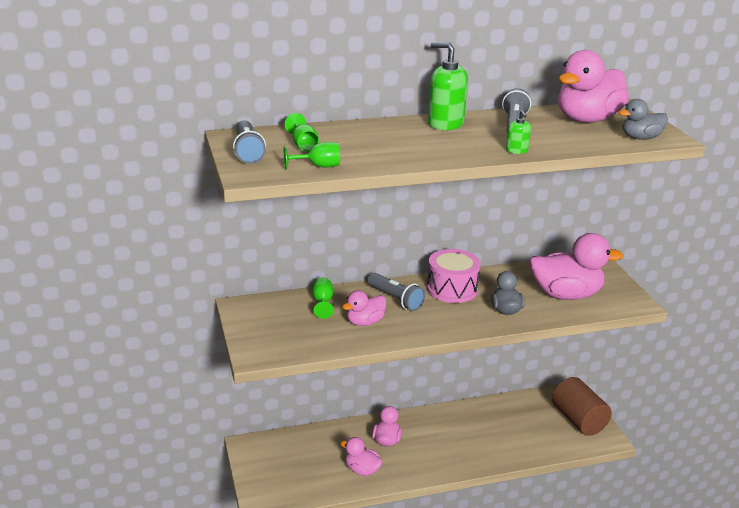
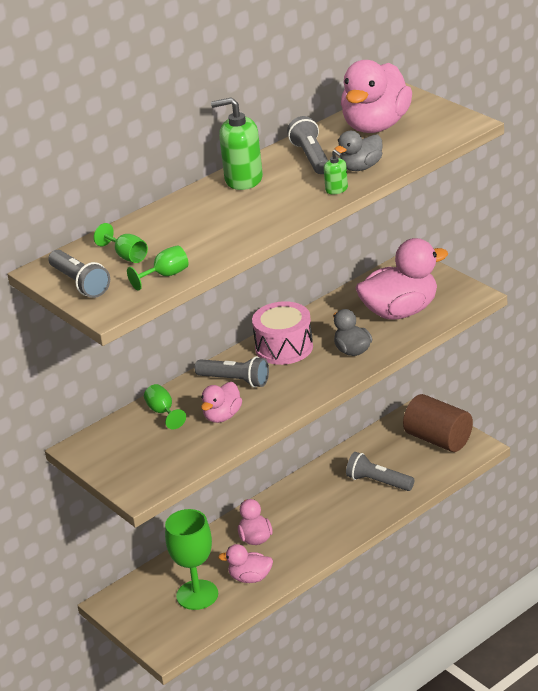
camera: 20 degrees left, 5 degrees up
grey duck [619,99,668,140] -> grey duck moved to [335,131,383,171]
none -> green goblet [165,509,218,610]
none -> grey flashlight [346,452,414,491]

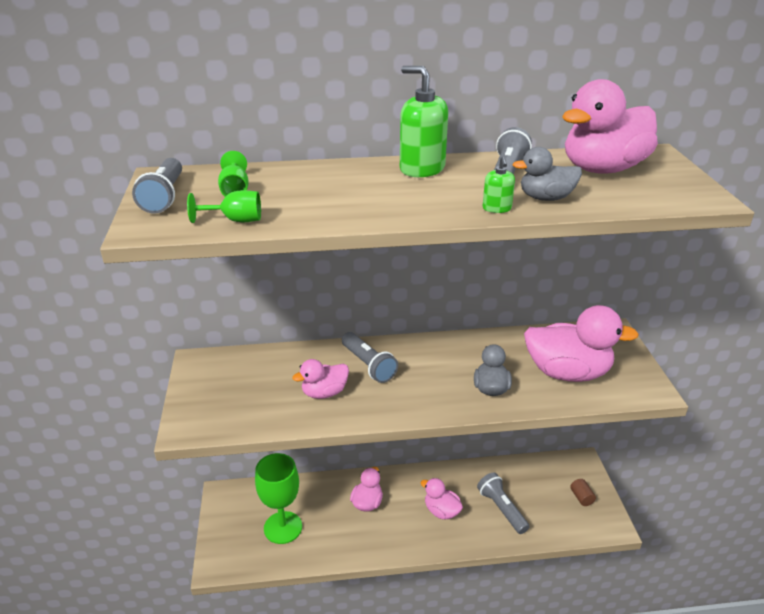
camera: 30 degrees right, 0 degrees up
green goblet [144,384,186,429] -> none
pink duck [218,544,273,583] -> pink duck moved to [421,478,463,520]
pink drum [252,301,313,365] -> none
brown cylinder [403,394,473,452] -> brown cylinder [570,479,596,506], size x0.41

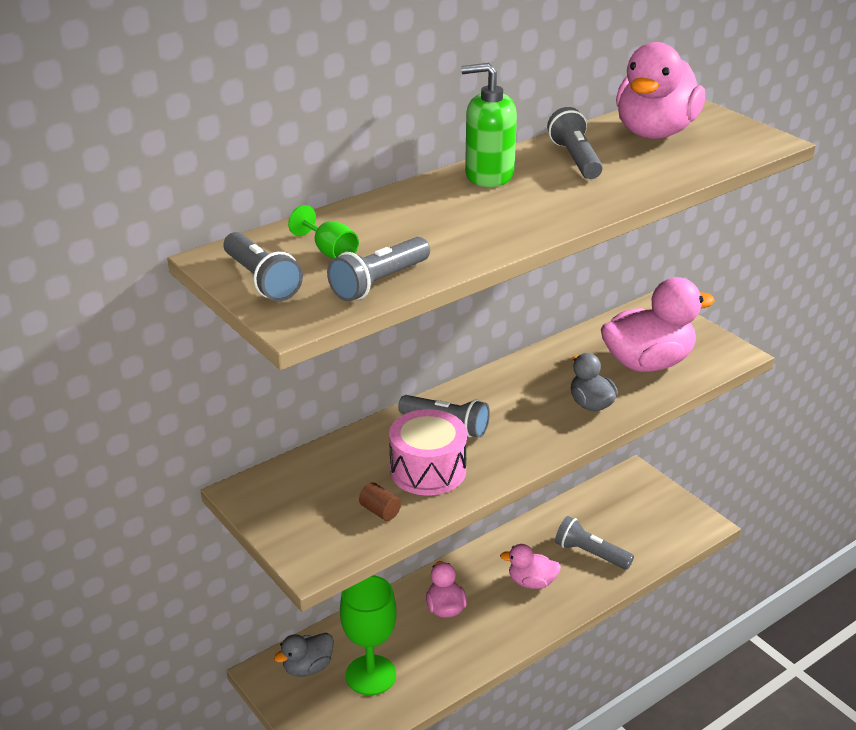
camera: 30 degrees left, 0 degrees up
green goblet [187,190,261,223] -> grey flashlight [327,237,430,302]
pink duck [292,359,349,399] -> pink drum [389,409,467,496]
green soap dispenser [483,157,515,213] -> none
grey duck [513,147,582,201] -> grey duck moved to [274,633,334,677]
brown cylinder [570,479,596,506] -> brown cylinder moved to [359,482,401,521]

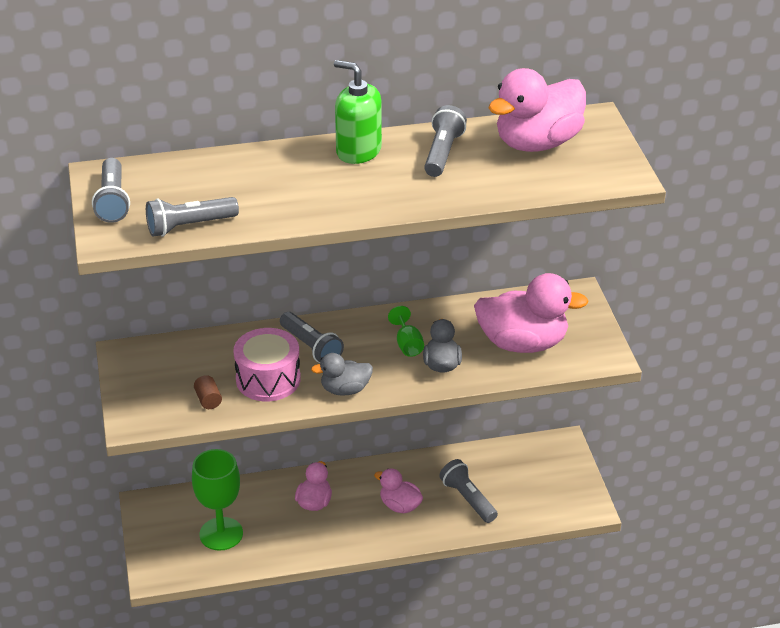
camera: 25 degrees right, 5 degrees up
grey duck [274,633,334,677] -> grey duck moved to [311,353,373,396]
green goblet [288,205,359,259] -> green goblet moved to [388,306,424,357]

